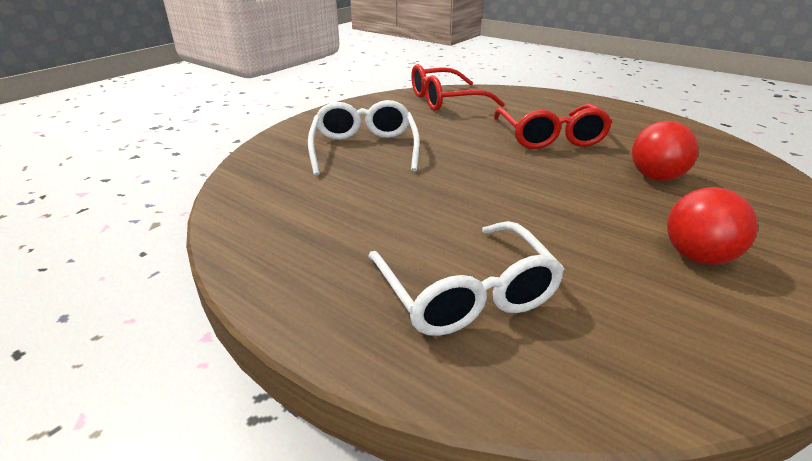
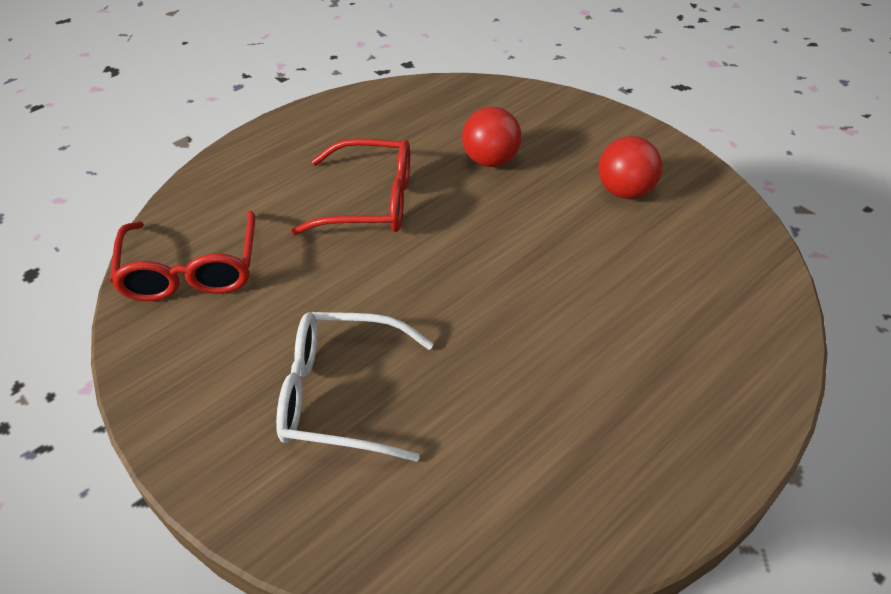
camera: 80 degrees left, 15 degrees up
white glasses [368,221,564,336] -> none

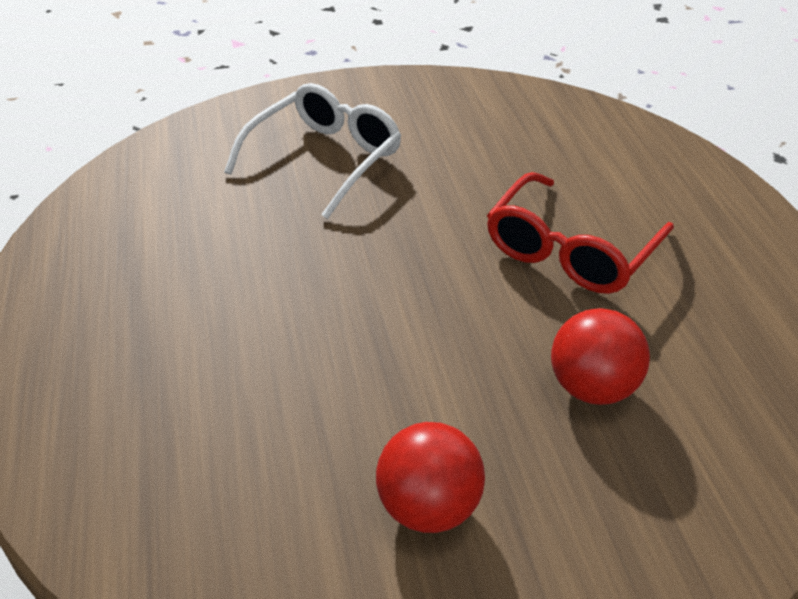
camera: 120 degrees right, 5 degrees down
red glasses [110,211,255,301] -> none

